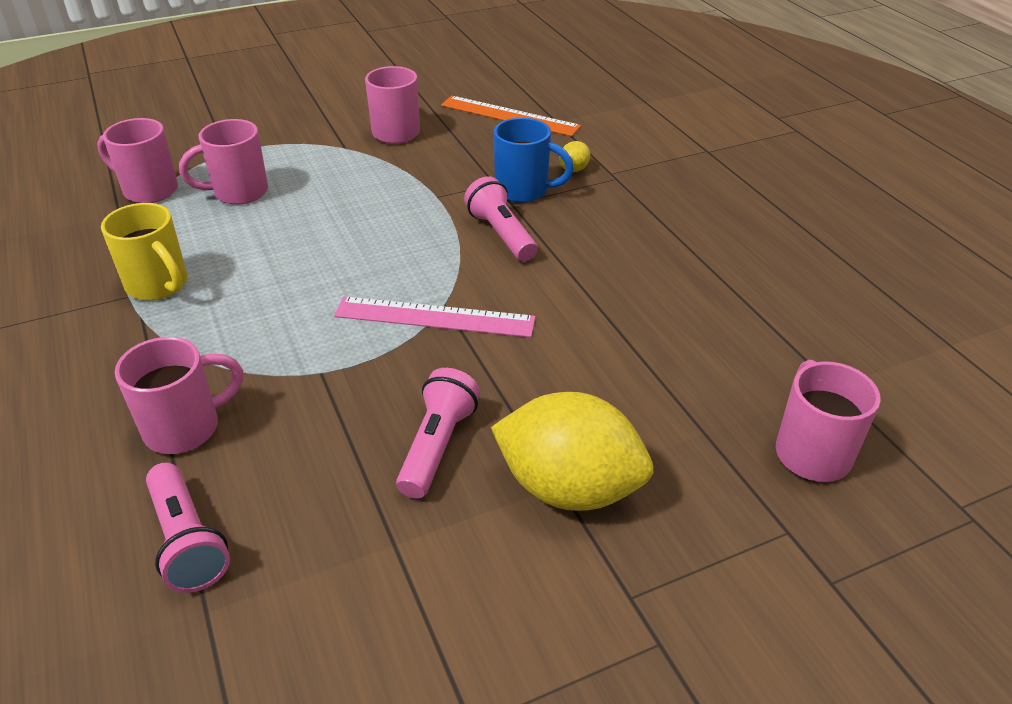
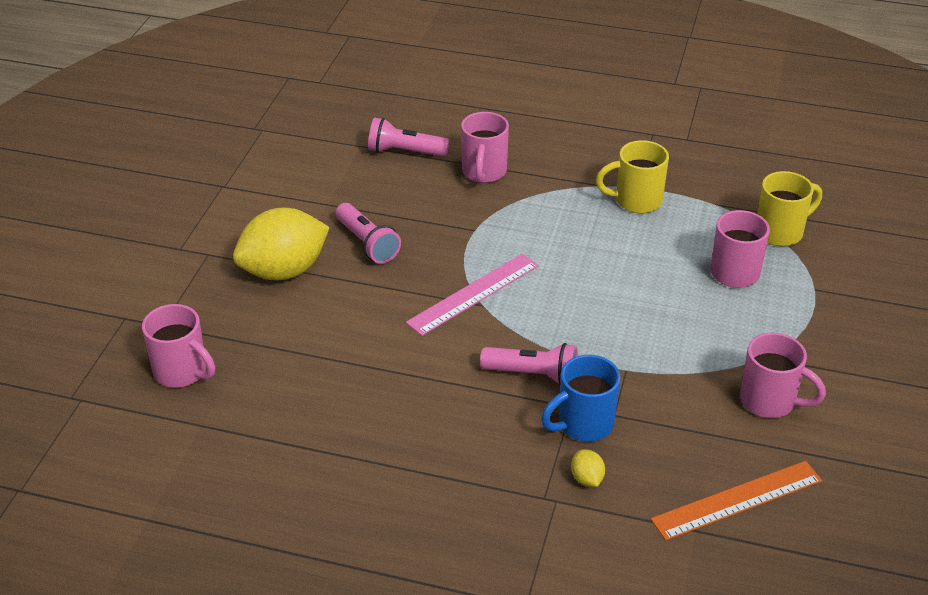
camera: 130 degrees right, 0 degrees up
pink mug [97,118,178,203] -> yellow mug [757,171,822,246]

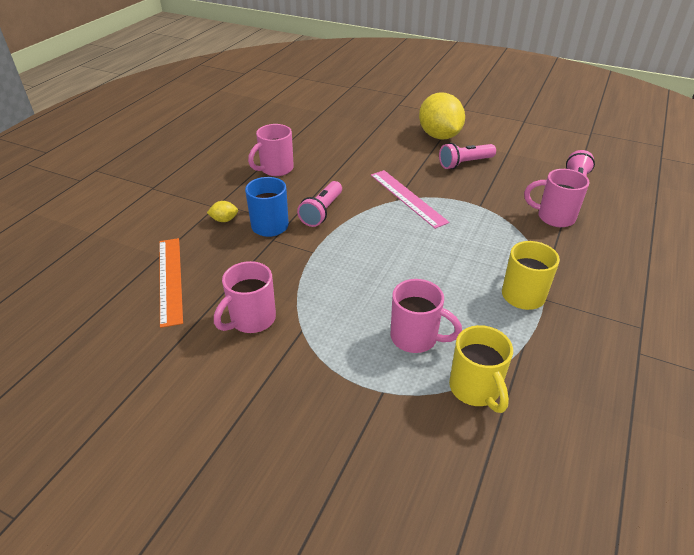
camera: 100 degrees right, 0 degrees up
pink mug [142,304,216,388] -> pink mug moved to [248,124,294,176]

